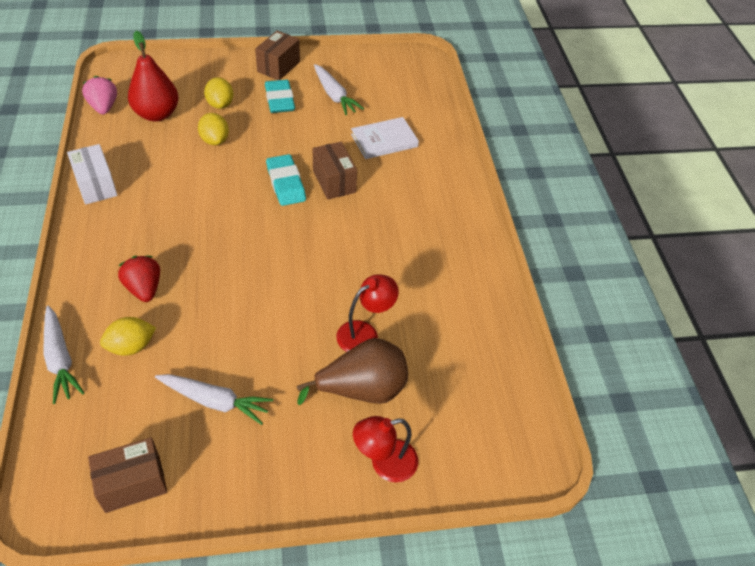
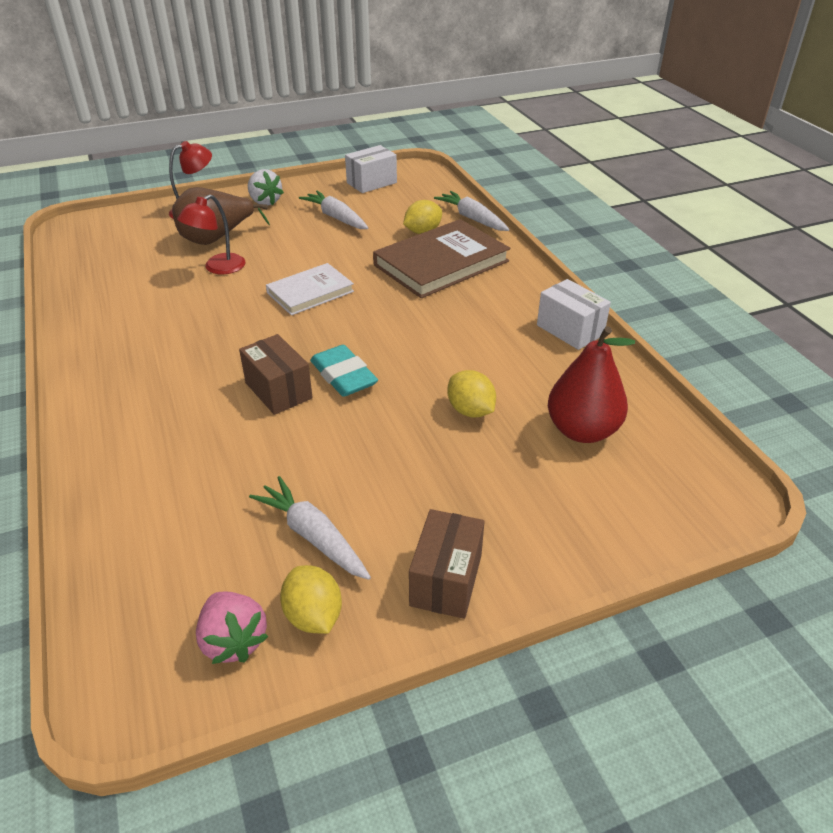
camera: 170 degrees right, 10 degrees down
pink strawberry [82,76,117,114] -> pink strawberry moved to [196,592,269,664]
brown box [88,437,167,513] -> white box [345,145,397,193]
red strawberry [118,256,160,302] -> brown book [373,219,510,298]
white carrot [155,374,273,425] -> white carrot turned 45 degrees clockwise [299,191,368,229]
yellow lemon [204,77,234,109] -> yellow lemon moved to [280,565,342,634]
turquoise eraser [265,80,295,113] -> none
white book [351,117,419,159] -> white book moved to [266,263,354,315]
none -> white strawberry [248,169,284,206]

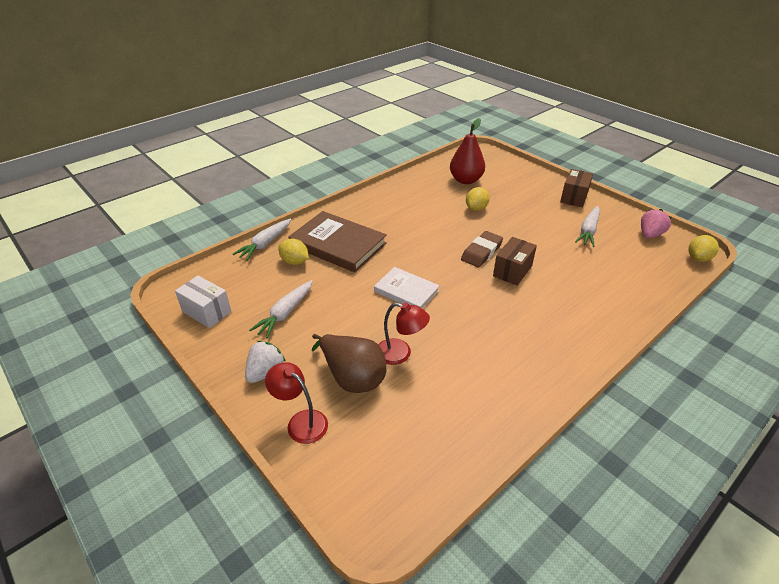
camera: 110 degrees left, 0 degrees up
yellow lemon [280,565,342,634] -> yellow lemon moved to [688,235,719,262]
turquoise eraser [310,345,378,397] -> brown eraser [461,231,503,267]
brown box [409,509,485,619] -> brown box turned 60 degrees counterclockwise [560,169,593,207]
white box [537,279,611,350] -> none

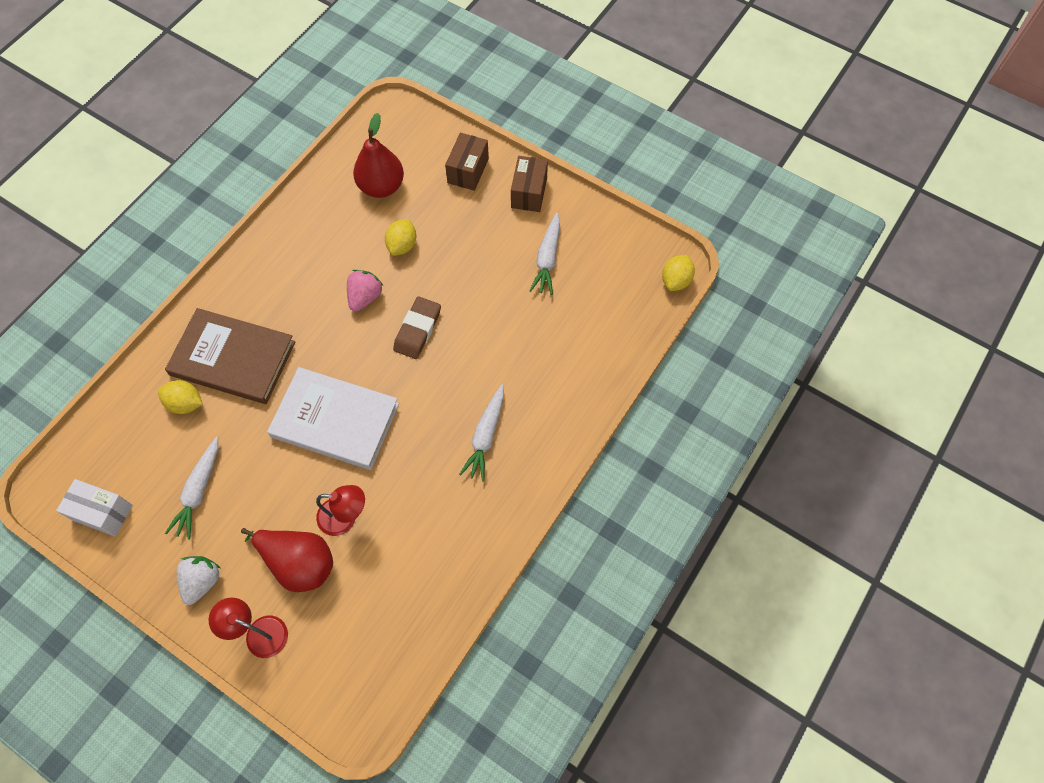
camera: 15 degrees left, 25 degrees up
white carrot [233,218,291,261] -> white carrot moved to [459,385,504,481]
brown pear [312,334,387,393] -> red pear [241,528,333,592]
white book [374,267,440,309] -> white book [267,367,399,470], size x1.65
brown box [493,237,537,286] -> brown box moved to [445,133,489,191]
pink strawberry [641,209,671,238] -> pink strawberry moved to [347,270,383,312]

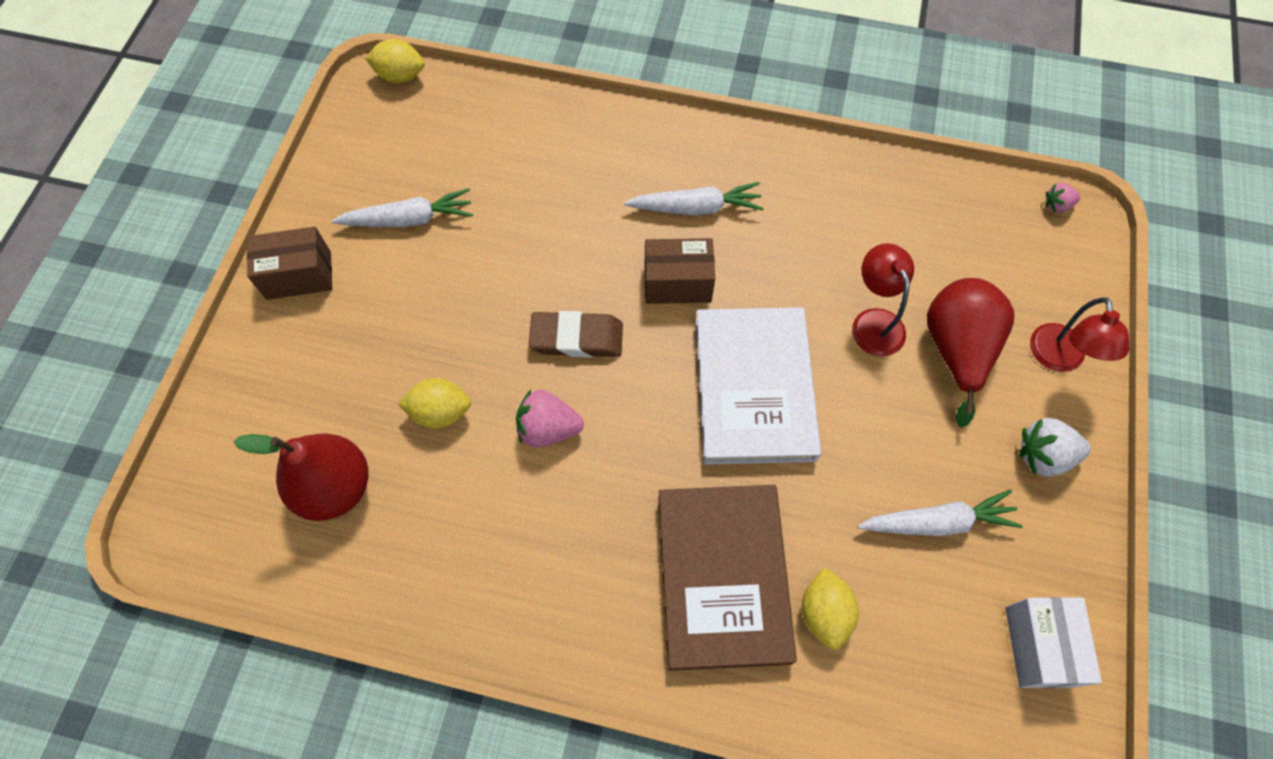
camera: 110 degrees left, 0 degrees up
brown box [445,133,489,191] -> brown box moved to [645,238,715,304]
none -> pink strawberry [1046,183,1081,213]

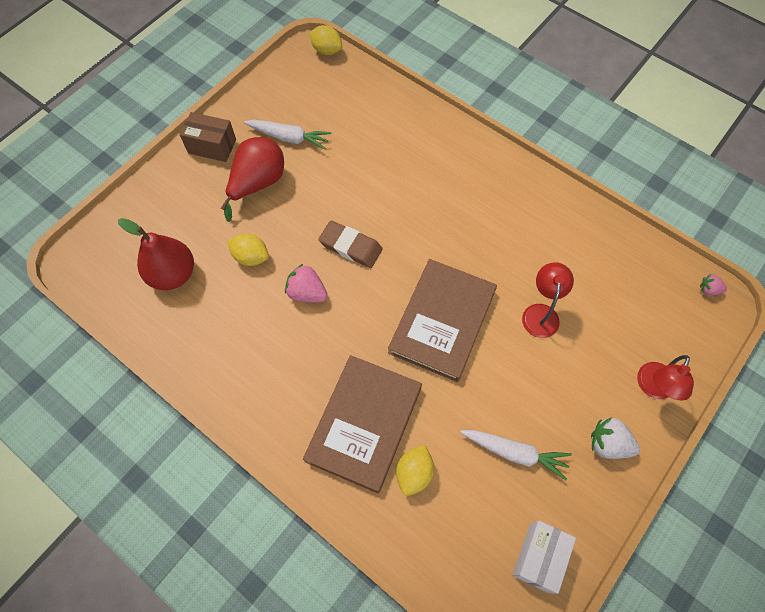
camera: 25 degrees right, 0 degrees up
white carrot [624,182,764,216] -> none
brown box [645,238,715,304] -> none
white book [696,307,821,464] -> brown book [388,259,497,382]
red pear [927,278,1014,427] -> red pear moved to [221,137,284,222]

